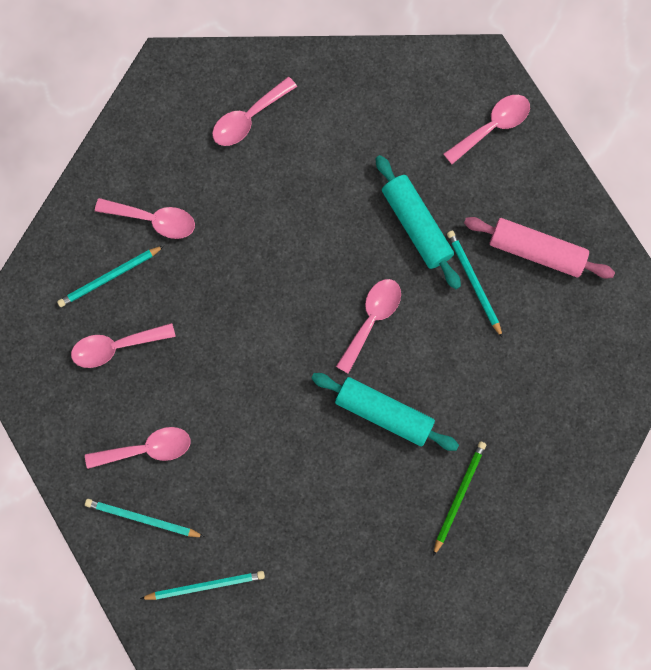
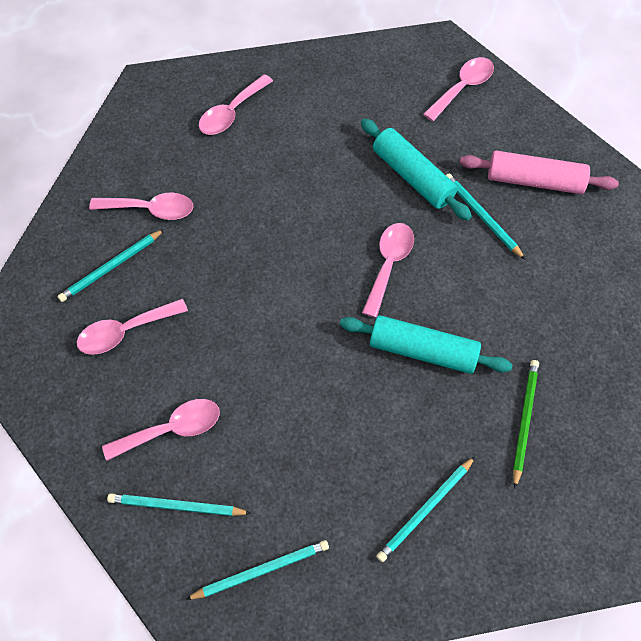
camera: 10 degrees left, 15 degrees down
none -> turquoise pencil [376,456,475,562]

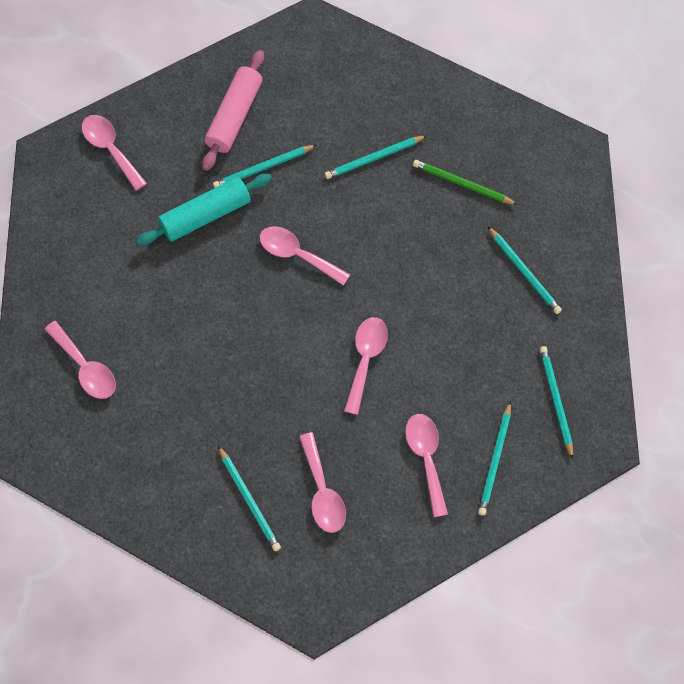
camera: 80 degrees left, 5 degrees up
pink spoon [89,193,193,220] -> pink spoon moved to [344,317,388,415]
turquoise rolling pin [340,315,513,374] -> none
none -> turquoise pencil [325,135,427,179]

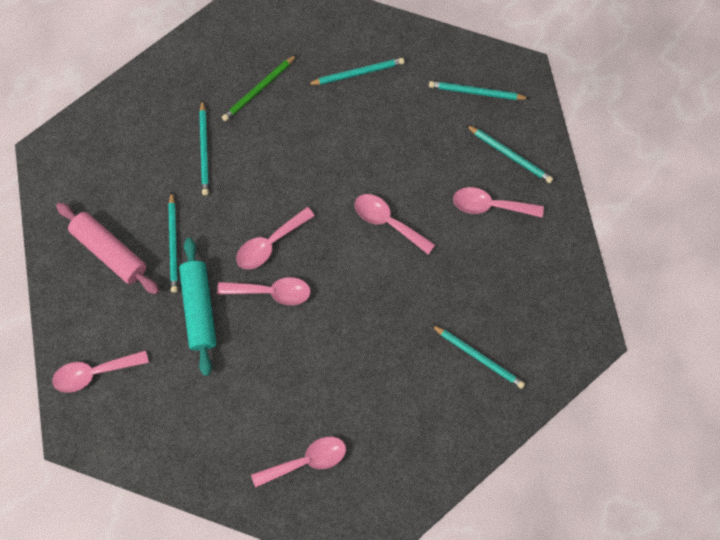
camera: 70 degrees left, 5 degrees up
turquoise pencil [218,446,281,551] -> turquoise pencil turned 45 degrees clockwise [431,325,525,389]
pink spoon [299,432,346,533] -> pink spoon moved to [217,277,311,305]

